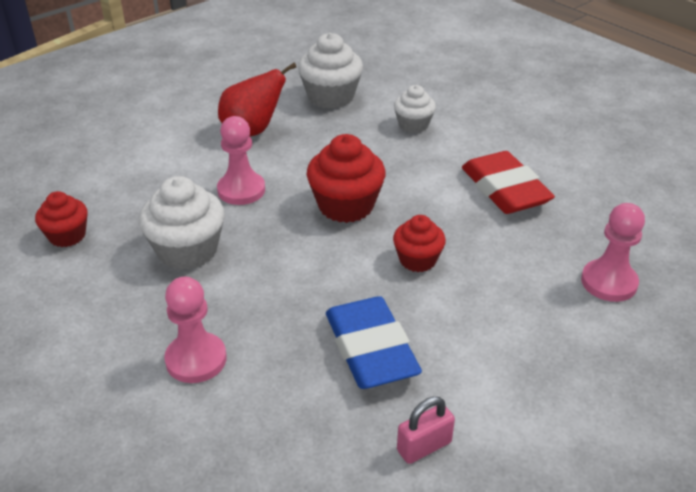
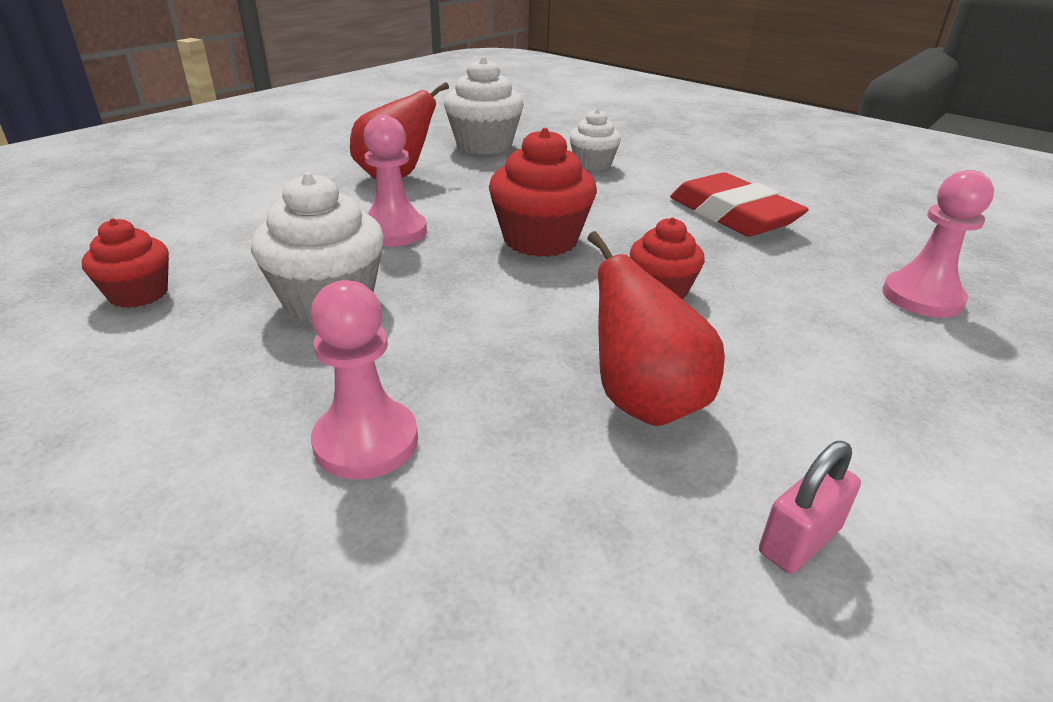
camera: 10 degrees left, 5 degrees down
blue eraser [326,296,422,389] -> red pear [587,231,725,426]

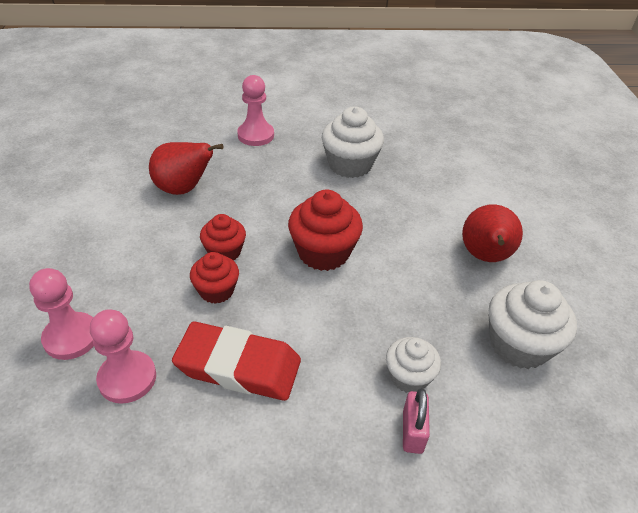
camera: 135 degrees right, 10 degrees up
red cupcake [82,218,169,308] -> red cupcake moved to [190,252,239,304]
pink pawn [364,115,427,246] -> pink pawn moved to [90,309,156,404]
pink padlock [759,441,861,574] -> pink padlock moved to [403,388,430,454]

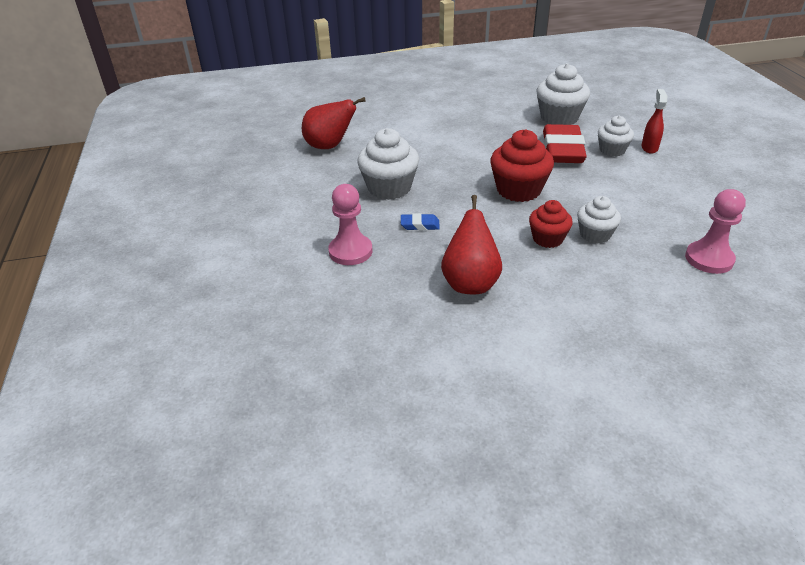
camera: 95 degrees left, 5 degrees down
pink pawn [29,268,94,360] -> none
red eraser [172,322,301,401] -> red eraser moved to [543,124,587,163]
red cupcake [190,252,239,304] -> white cupcake [577,196,621,244]
pink padlock [403,388,430,454] -> red spray bottle [642,89,667,154]
red pear [462,204,523,262] -> red pear moved to [302,97,366,149]
none -> blue eraser [401,213,440,230]

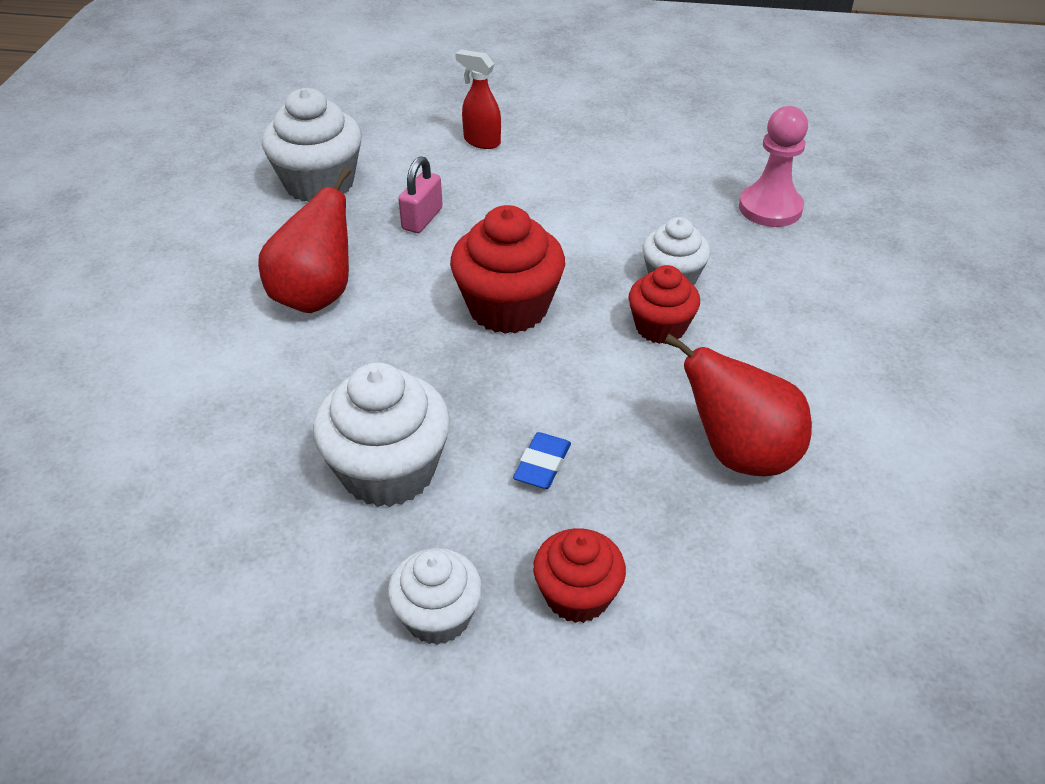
camera: 70 degrees left, 5 degrees up
red pear [302,97,366,149] -> red pear moved to [258,167,351,313]
pink pawn [328,184,372,265] -> red cupcake [533,528,626,623]
red eraser [543,124,587,163] -> pink padlock [398,156,443,233]
white cupcake [598,116,634,157] -> white cupcake moved to [388,548,482,645]

